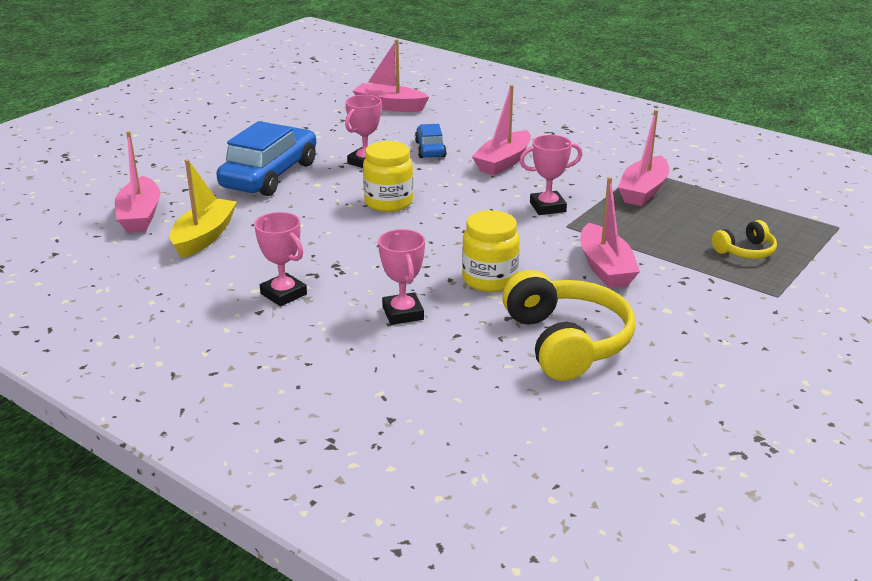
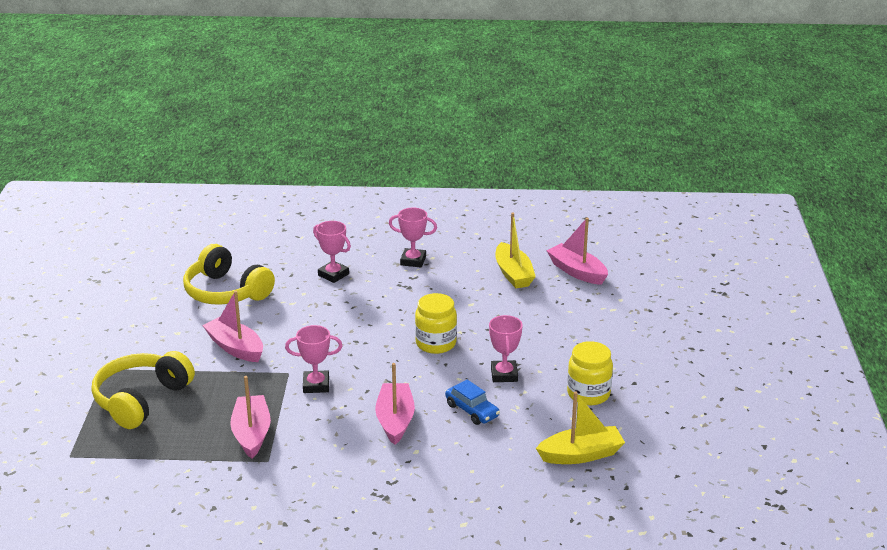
camera: 145 degrees right, 0 degrees up
blue car [216,121,316,196] -> none
pink boat [353,39,429,112] -> yellow boat [536,391,625,464]
yellow jar [462,210,520,292] -> yellow jar moved to [567,341,613,405]
pink trophy [519,135,582,215] -> pink trophy turned 45 degrees clockwise [285,325,343,393]
yellow headphones [712,220,777,259] -> yellow headphones [92,351,195,429], size x1.98

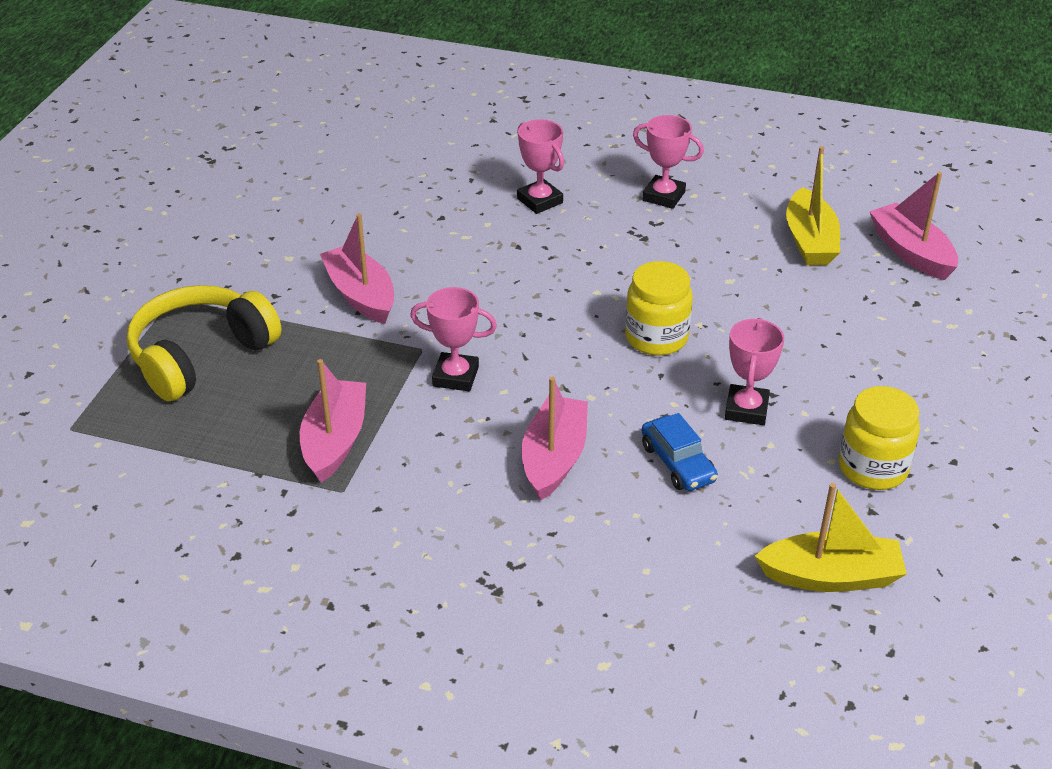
camera: 15 degrees right, 10 degrees up
yellow headphones [183,244,275,305] -> none

